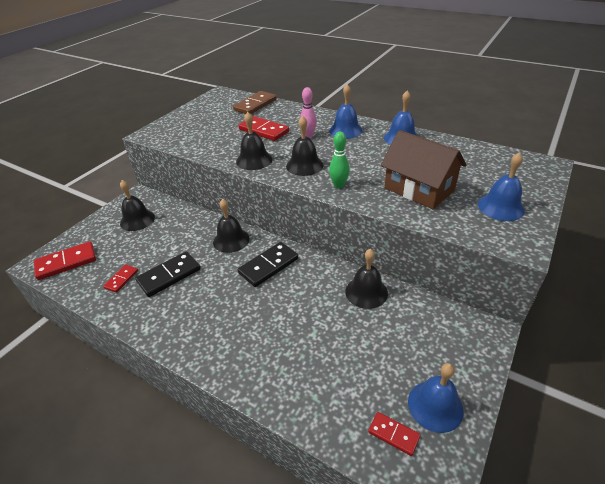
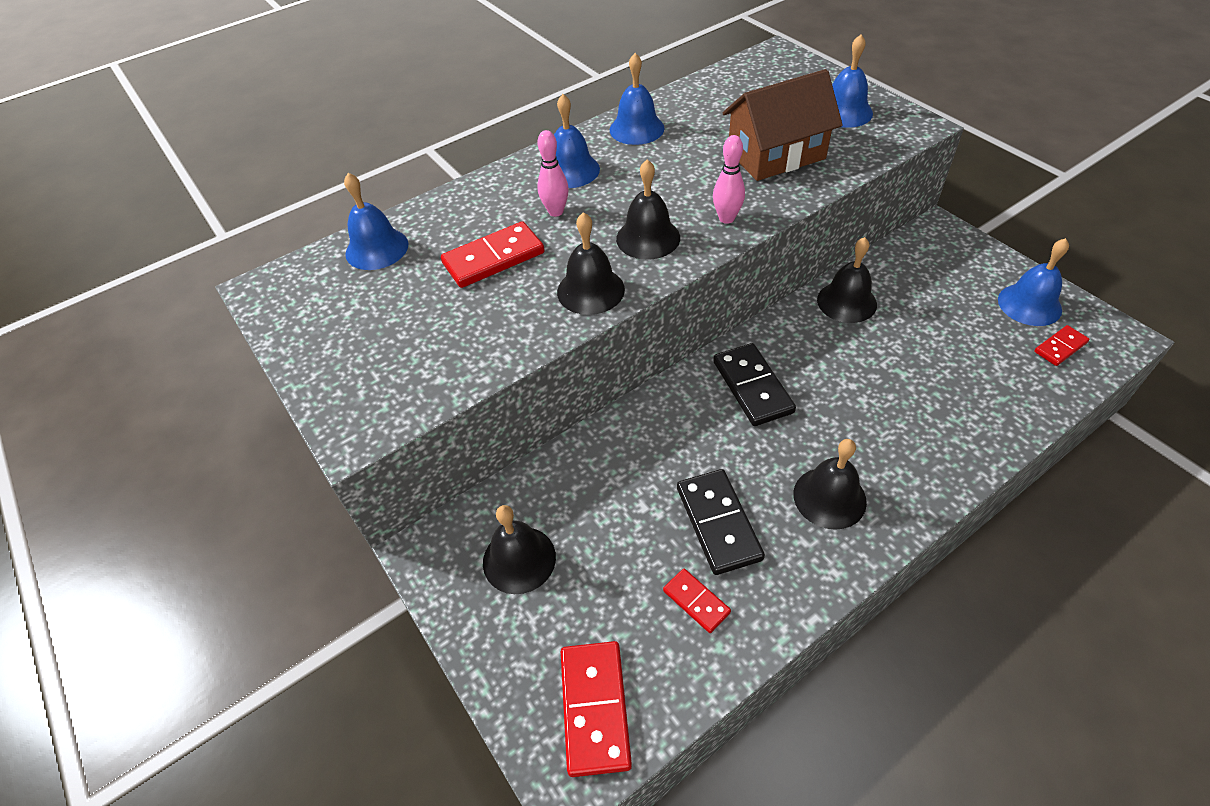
camera: 65 degrees left, 10 degrees up
black bell [213,199,249,253] -> black bell moved to [793,439,867,530]
brown domino [233,91,276,114] -> blue bell [344,173,409,270]
green bowling pin [329,132,350,189] -> pink bowling pin [713,135,745,224]

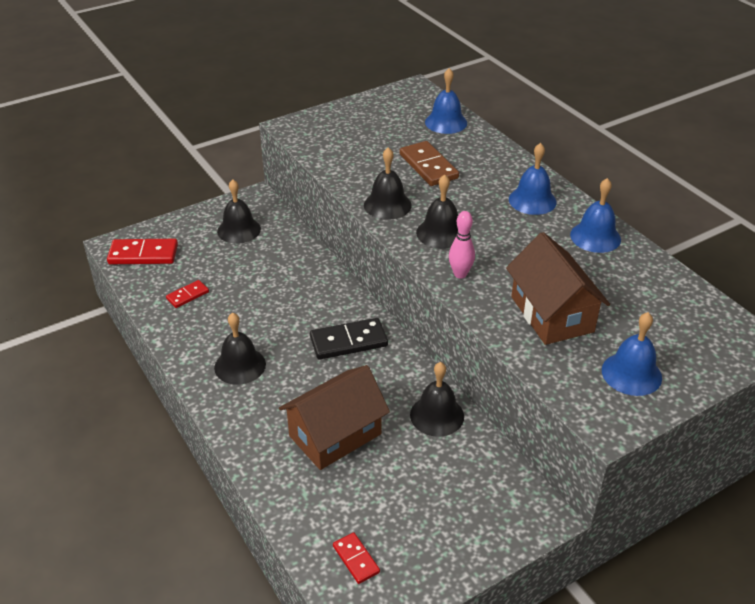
camera: 90 degrees right, 10 degrees down
red domino [441,221,545,288] -> brown domino [400,141,459,186]
pink bowling pin [537,130,569,217] -> none
black domino [677,469,765,575] -> none
blue bell [998,238,1069,326] -> none
none -> brown house [279,365,390,470]

